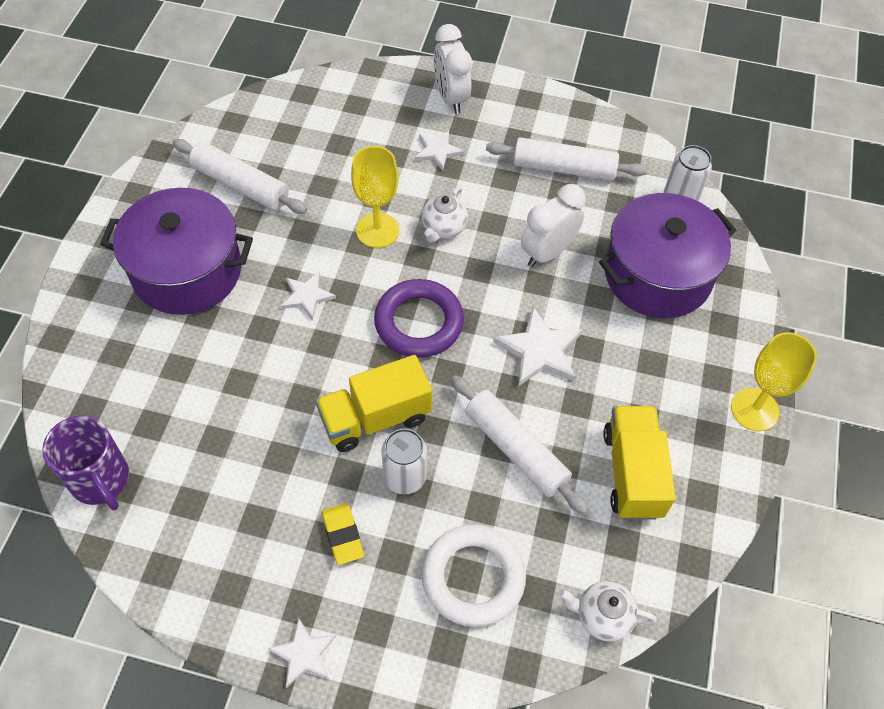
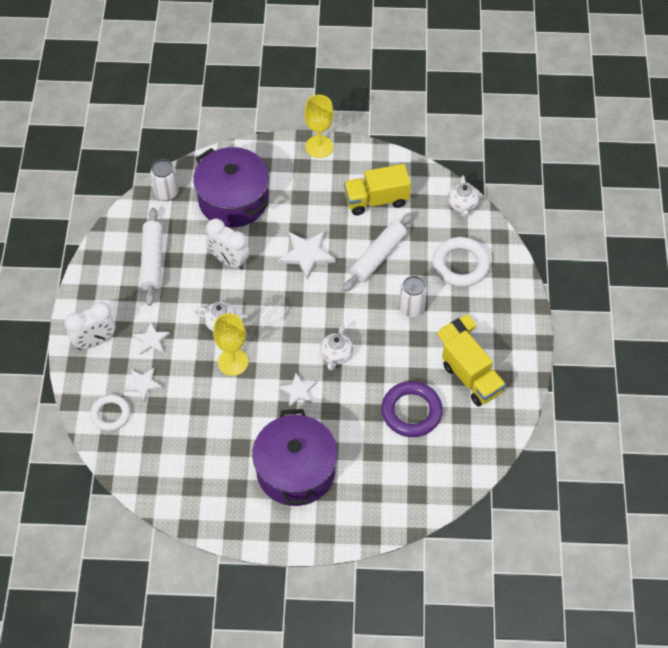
camera: 100 degrees left, 0 degrees up
purple mug [42,415,129,510] -> none
white rolling pin [173,139,307,214] -> none
white star [268,618,336,688] -> white star moved to [124,368,163,401]
yellow truck [316,355,432,452] -> yellow truck moved to [442,330,506,406]
purple ring [374,279,464,358] -> purple ring moved to [381,381,443,437]
none -> white ring [90,394,130,431]
none -> white teapot [320,324,353,371]

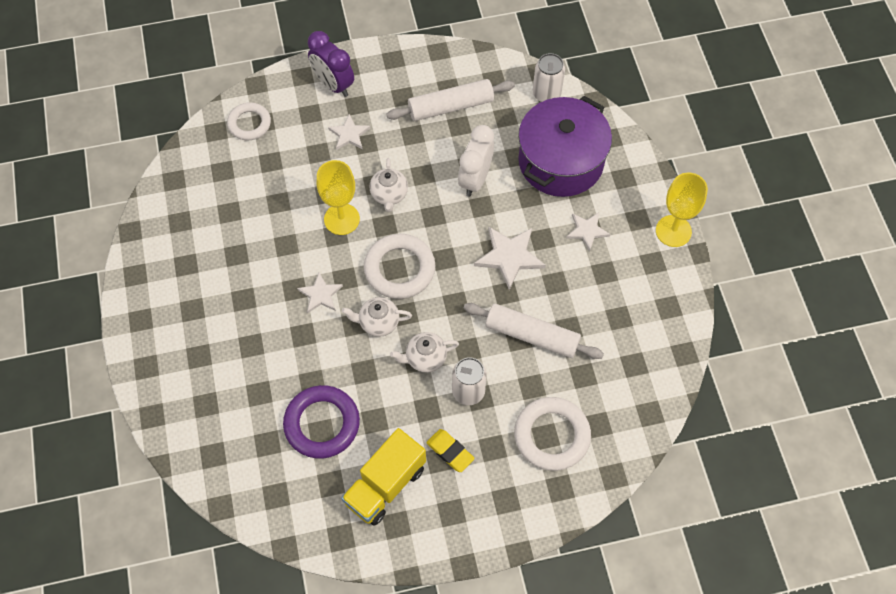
camera: 75 degrees right, 5 degrees up
white clock [65,301,115,350] -> purple clock [308,31,354,97]
white star [124,368,163,401] -> white star moved to [566,213,611,251]
purple pot [252,409,338,506] -> none
yellow truck [344,164,411,215] -> none
white teapot [448,175,479,217] -> white teapot moved to [390,332,459,373]
none -> white ring [364,234,435,299]

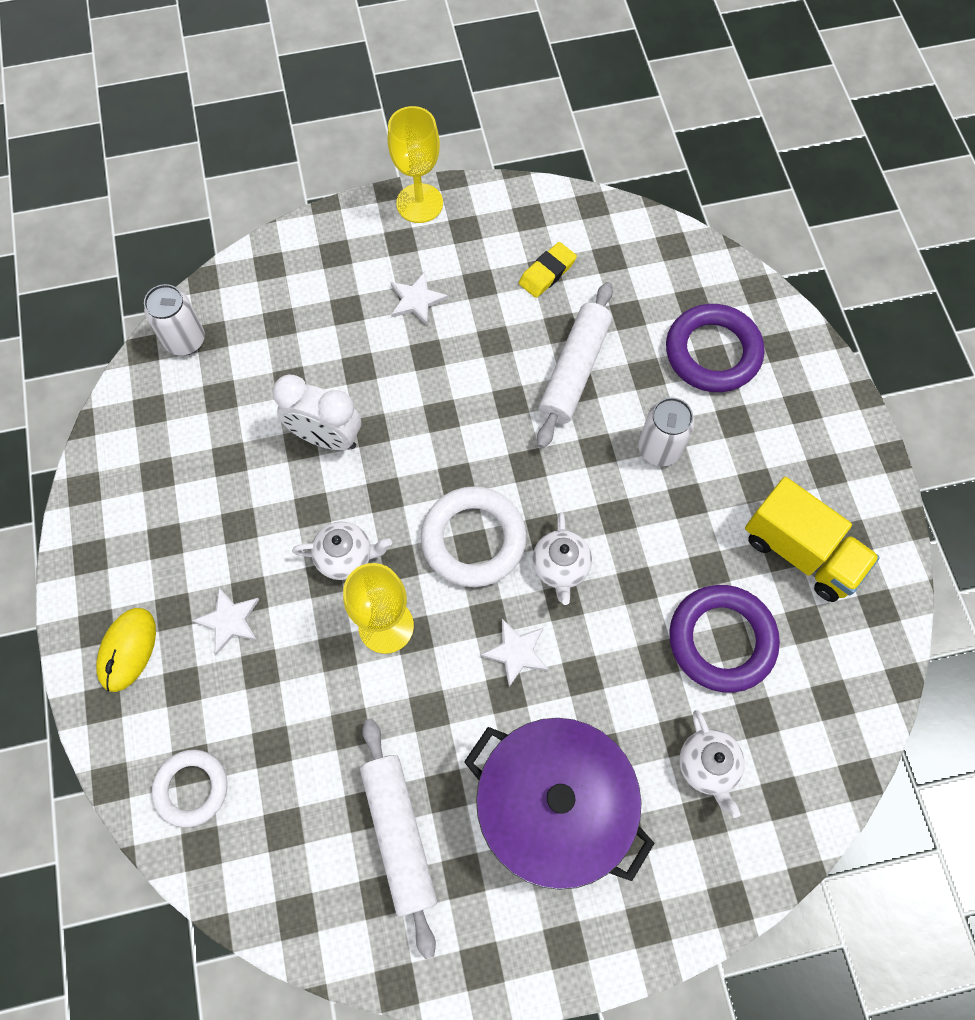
camera: 90 degrees left, 5 degrees up
purple clock [308,31,354,97] -> yellow mouse [96,608,156,692]
white rolling pin [386,79,515,121] -> white rolling pin moved to [360,719,437,959]
white teapot [390,332,459,373] -> white teapot moved to [679,710,745,818]
yellow eraser [426,429,475,472] -> yellow eraser moved to [519,242,577,298]
white star [474,227,546,290] -> none
white ring [514,397,591,471] -> purple ring [666,304,764,392]
purple pot [518,96,612,197] -> purple pot moved to [464,718,655,890]

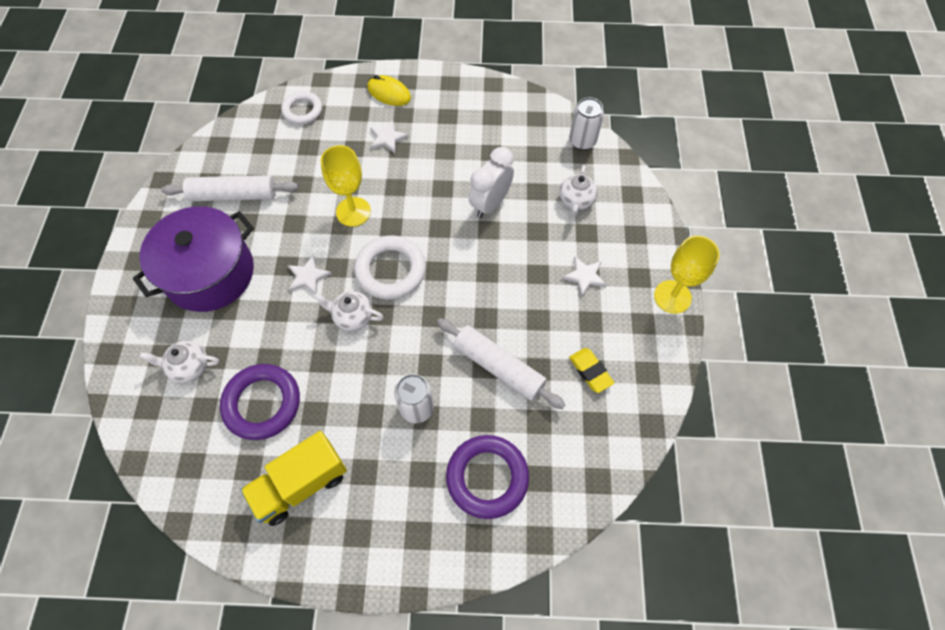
camera: 105 degrees right, 5 degrees down
white teapot [292,522,392,580] -> white teapot moved to [560,165,598,215]

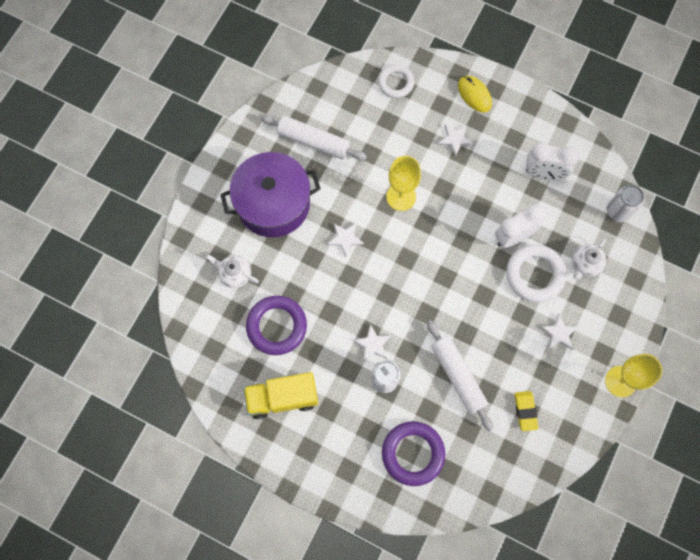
camera: 25 degrees right, 10 degrees up
white teapot [314,291,383,331] -> none
white ring [354,235,426,300] -> white ring moved to [506,244,567,302]
none -> white star [353,324,391,361]
none -> white clock [526,142,579,180]

